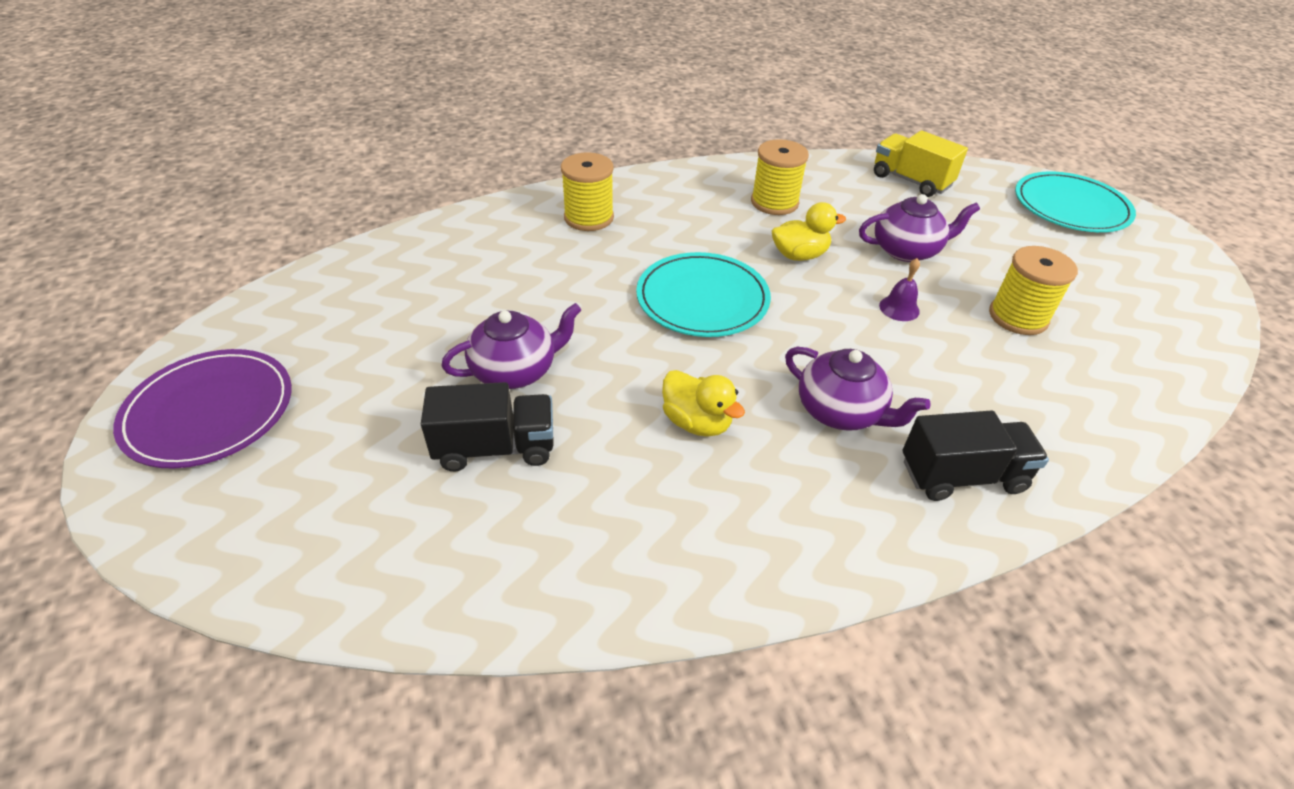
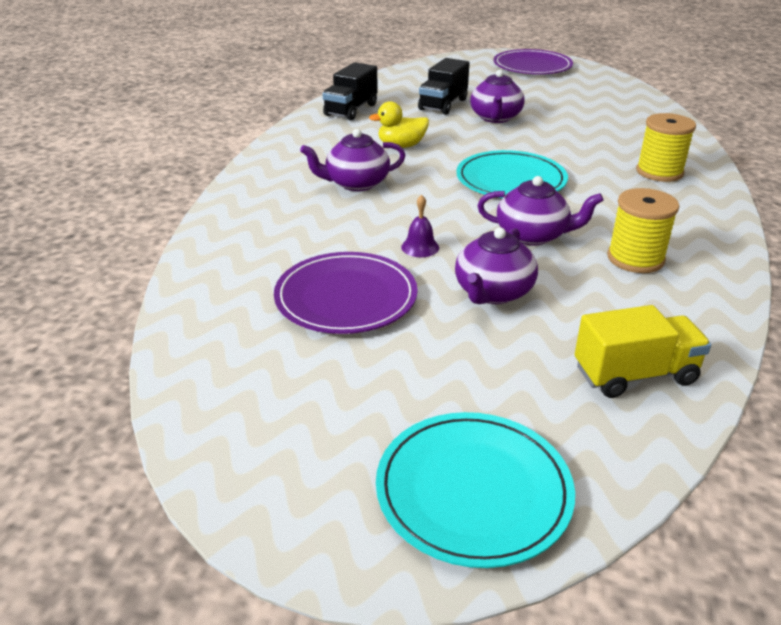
camera: 125 degrees right, 10 degrees down
yellow duck [772,202,846,261] -> purple teapot [477,176,603,246]
black truck [903,410,1049,501] -> black truck moved to [323,62,378,120]
yellow spool [989,246,1078,335] -> purple plate [274,252,418,334]

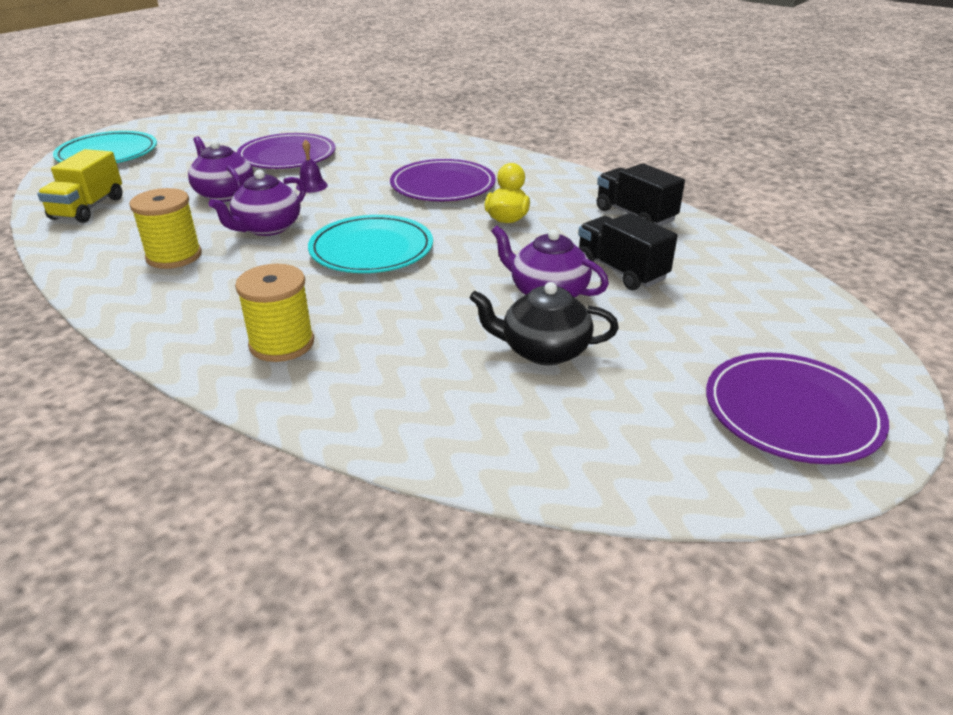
camera: 115 degrees right, 0 degrees up
purple teapot [300,129,406,191] -> purple plate [390,159,496,201]
none -> black teapot [469,282,619,365]

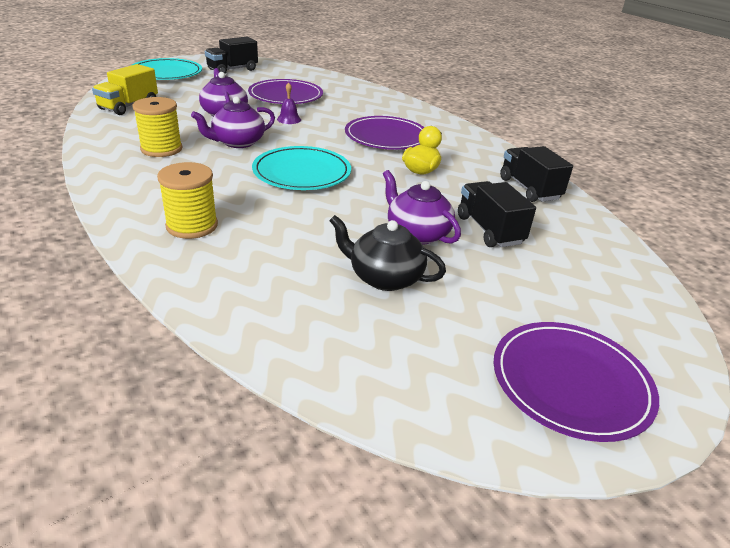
camera: 15 degrees right, 0 degrees up
none -> black truck [205,37,258,74]

